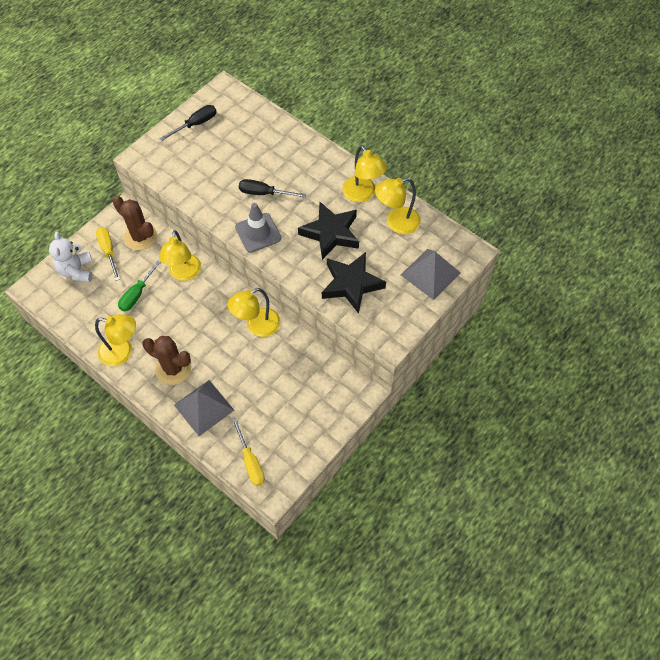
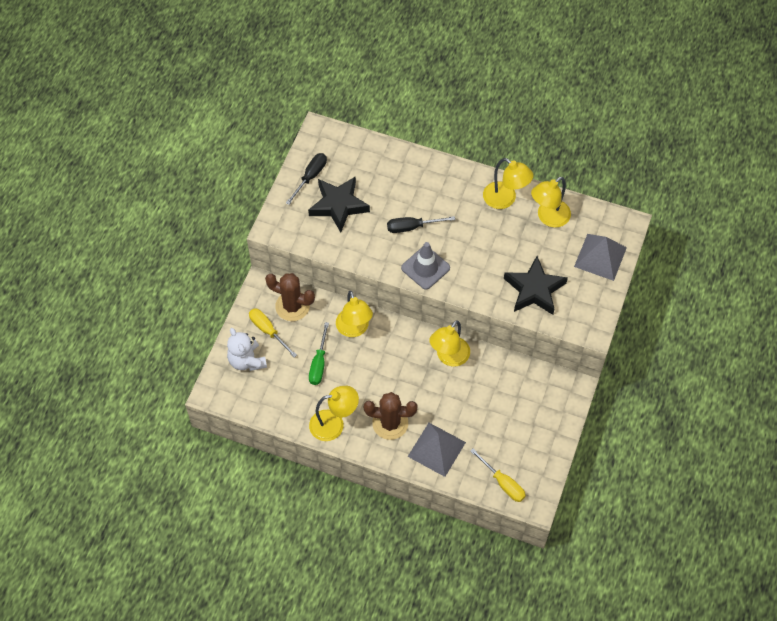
camera: 20 degrees left, 0 degrees up
black star [298,202,359,260] -> black star moved to [308,176,370,232]

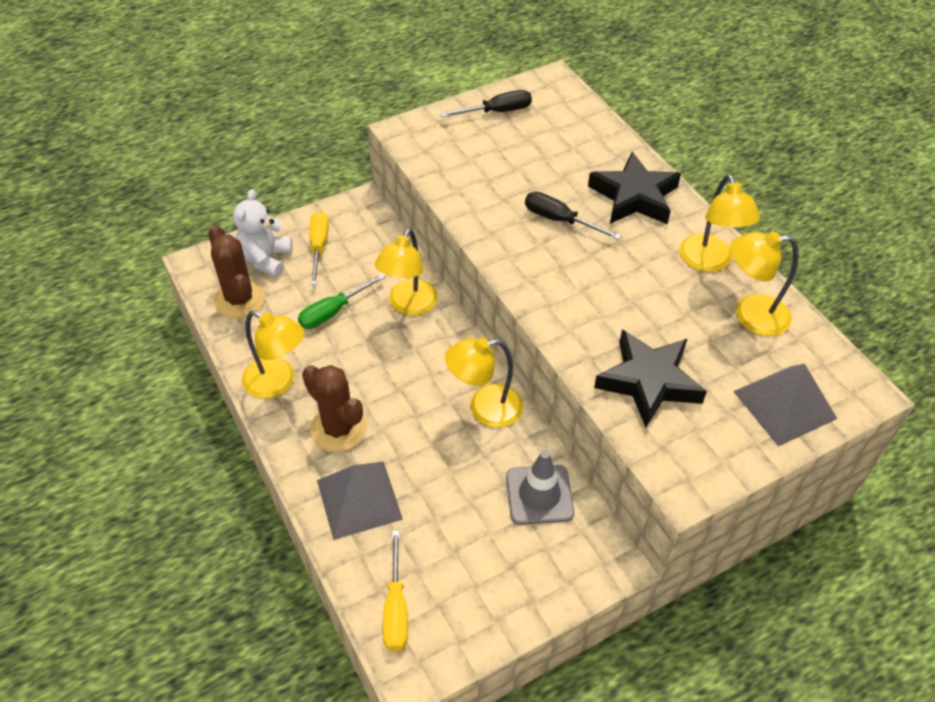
camera: 40 degrees right, 10 degrees down
brown cactus [265,273,315,321] -> brown cactus moved to [208,226,265,318]
black star [308,176,370,232] -> black star moved to [588,152,681,224]
grey traffic cone [401,242,450,290] -> grey traffic cone moved to [506,450,574,525]

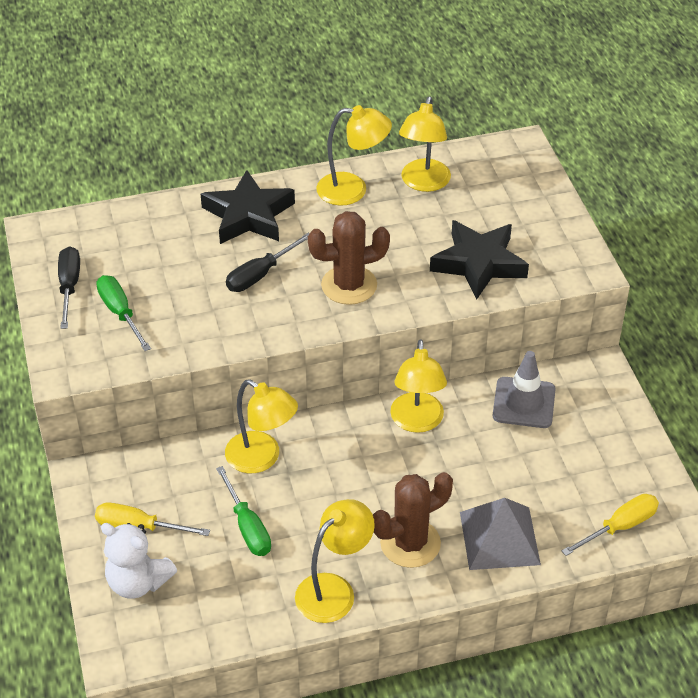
camera: 75 degrees left, 5 degrees down
brown cactus [208,226,265,318] -> brown cactus moved to [308,211,390,305]
yellow screwdriver [383,530,408,651] -> yellow screwdriver turned 45 degrees counterclockwise [562,494,659,556]
grey pyramid [733,364,837,446] -> none
none -> green screwdriver [96,275,151,351]

